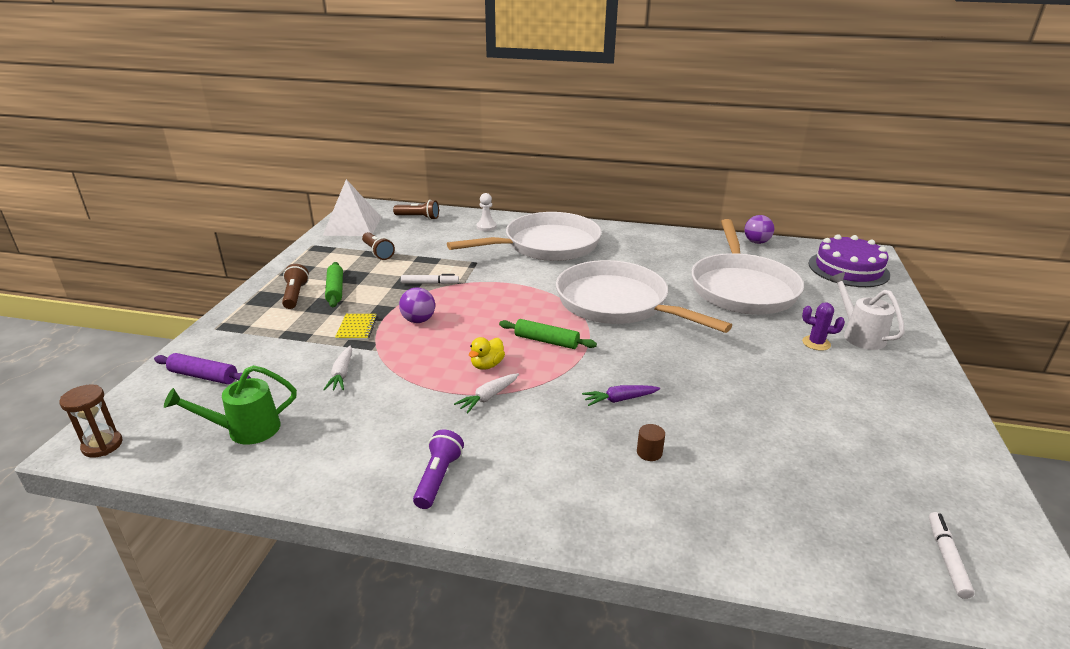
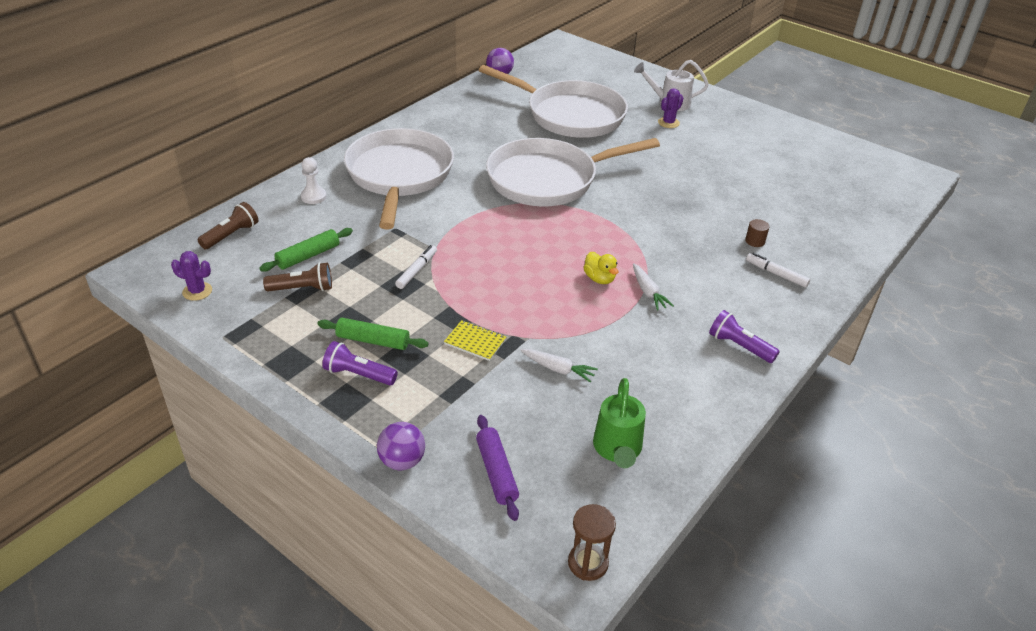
camera: 65 degrees left, 10 degrees up
purple rolling pin [154,353,251,384] -> purple rolling pin turned 60 degrees counterclockwise [476,415,519,521]
brown flashlight [282,264,309,309] -> purple flashlight [322,341,398,385]
white pyramid [323,179,381,236] -> purple cactus [171,251,212,301]
purple ball [399,288,435,323] -> purple ball moved to [377,422,425,470]
green rolling pin [499,319,597,349] -> green rolling pin moved to [259,228,353,272]
purple carrot [582,385,660,406] -> none
purple cake [808,234,890,287] -> none
white marker [929,512,975,599] -> white marker moved to [746,253,810,288]

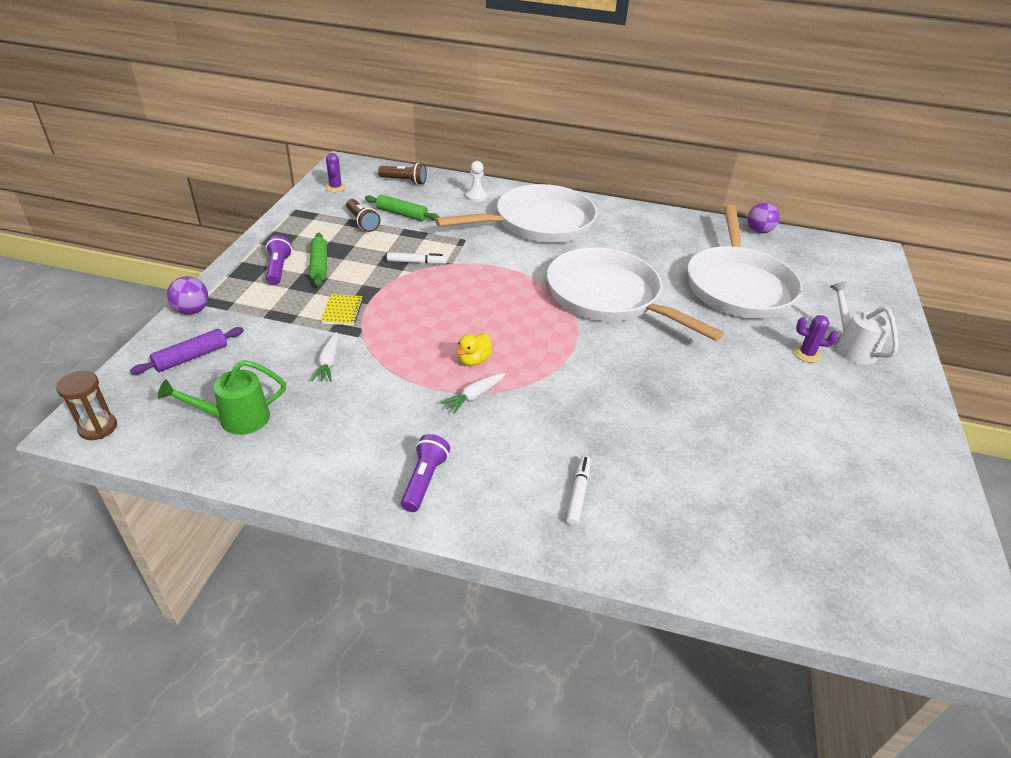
camera: 65 degrees right, 0 degrees up
brown cylinder [745,219,769,247] -> none

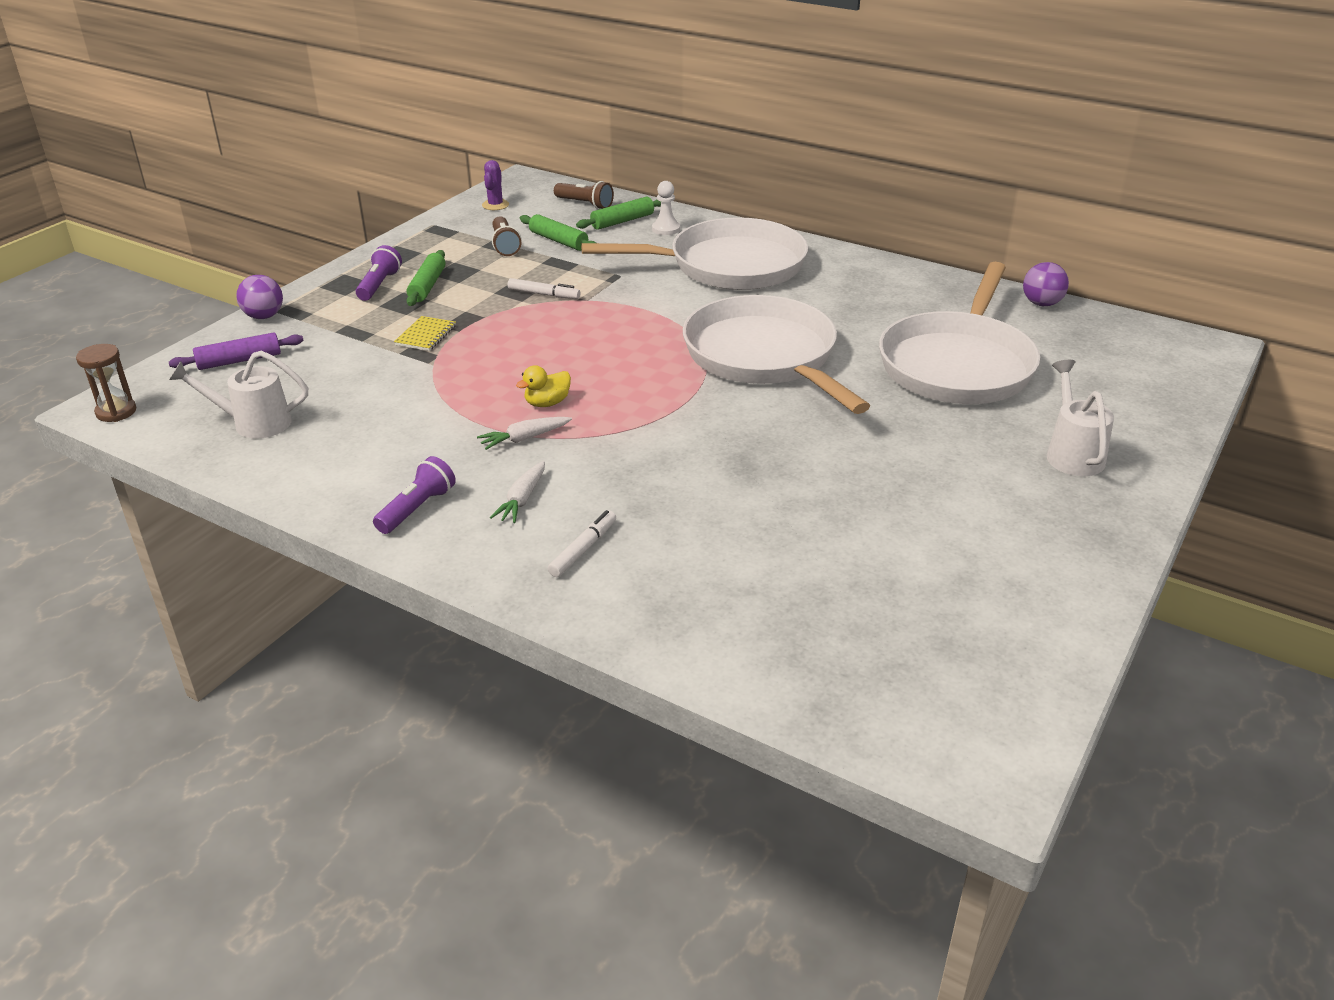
camera: 20 degrees right, 5 degrees down
green watering can [158,360,286,435] -> white watering can [169,350,308,439]
white carrot [311,332,339,382] -> white carrot moved to [490,461,545,523]
purple cactus [793,315,839,363] -> none
none -> green rolling pin [576,197,661,230]

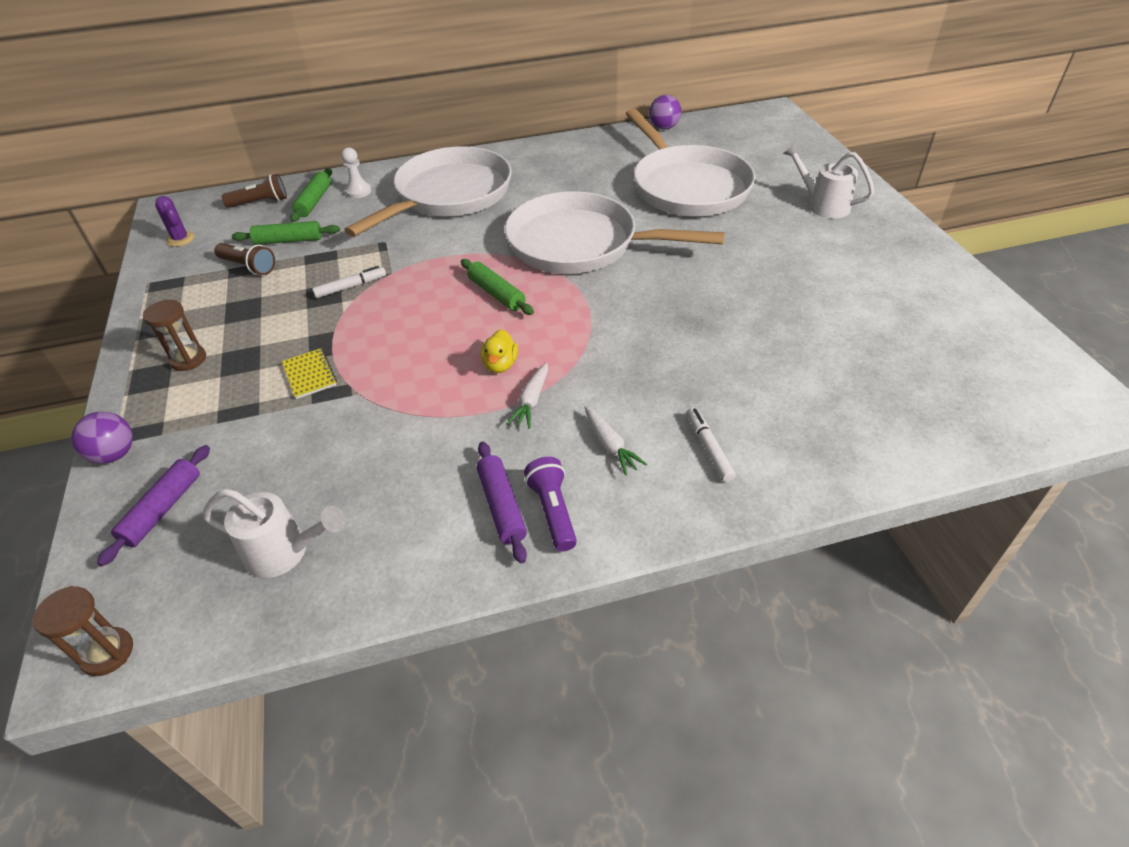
camera: 45 degrees left, 10 degrees up
white watering can [169,350,308,439] -> white watering can turned 120 degrees counterclockwise [203,489,345,578]
purple flashlight [356,245,402,301] -> brown hourglass [143,300,206,371]
green rolling pin [406,250,446,306] -> green rolling pin moved to [461,259,534,315]
none -> purple rolling pin [477,442,527,564]

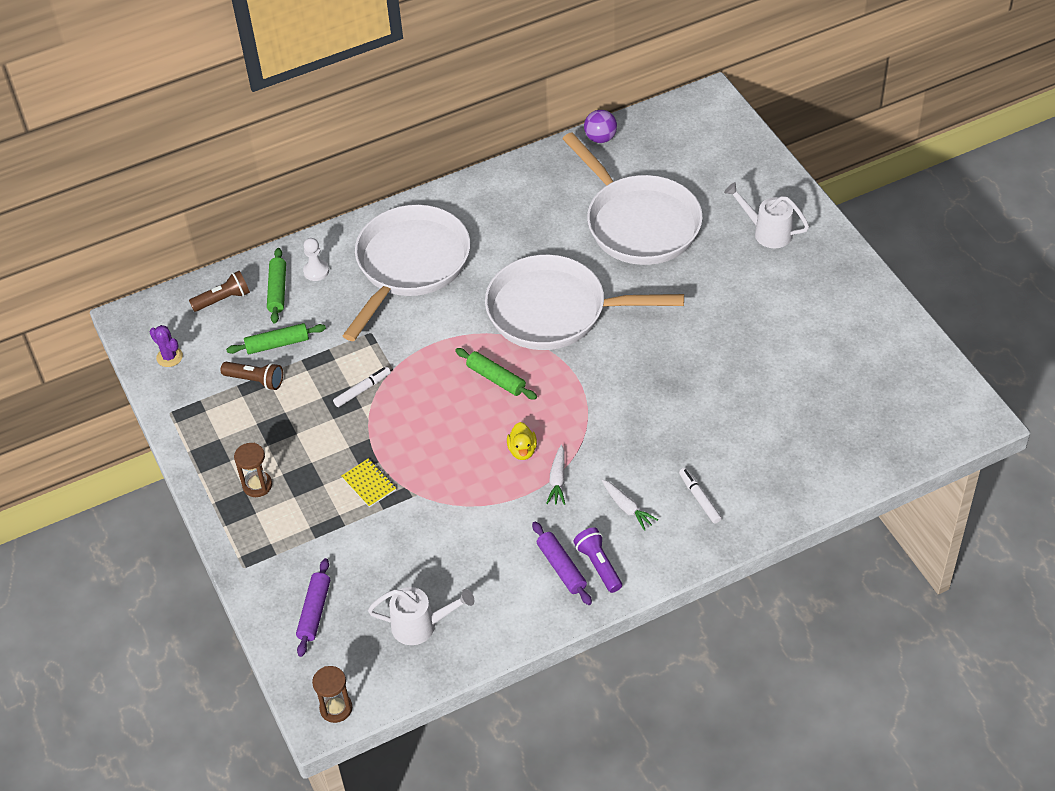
camera: 10 degrees left, 5 degrees up
purple ball [71,412,133,464] -> none

